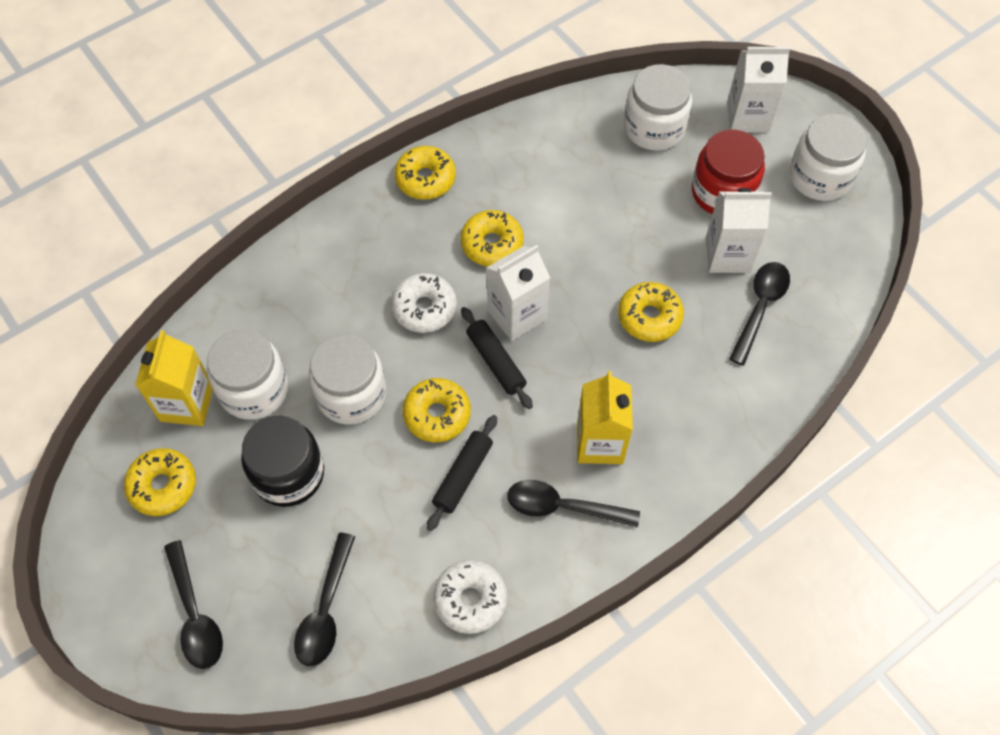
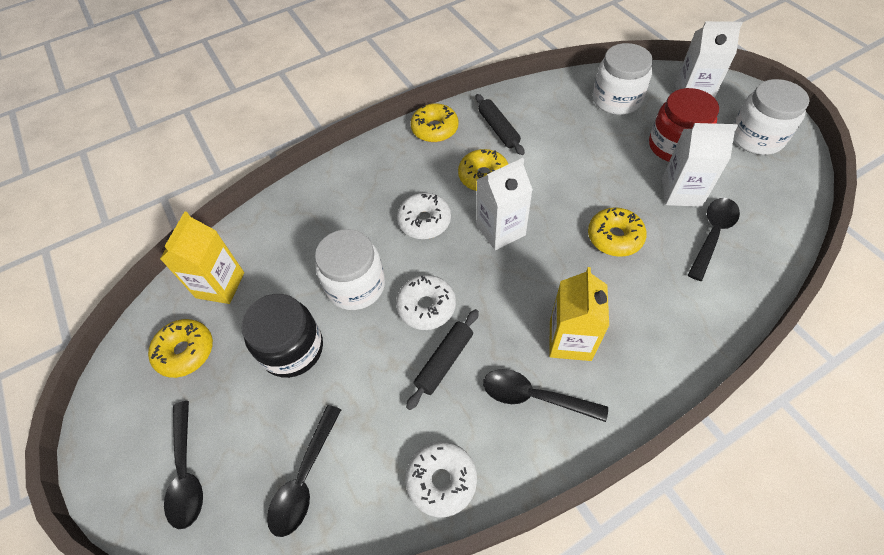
camera: 10 degrees right, 5 degrees down
white jar [207,329,288,420] -> none
yellow donut [402,378,471,442] -> white donut [396,275,456,330]
black rolling pin [461,307,533,409] -> black rolling pin moved to [475,94,525,155]

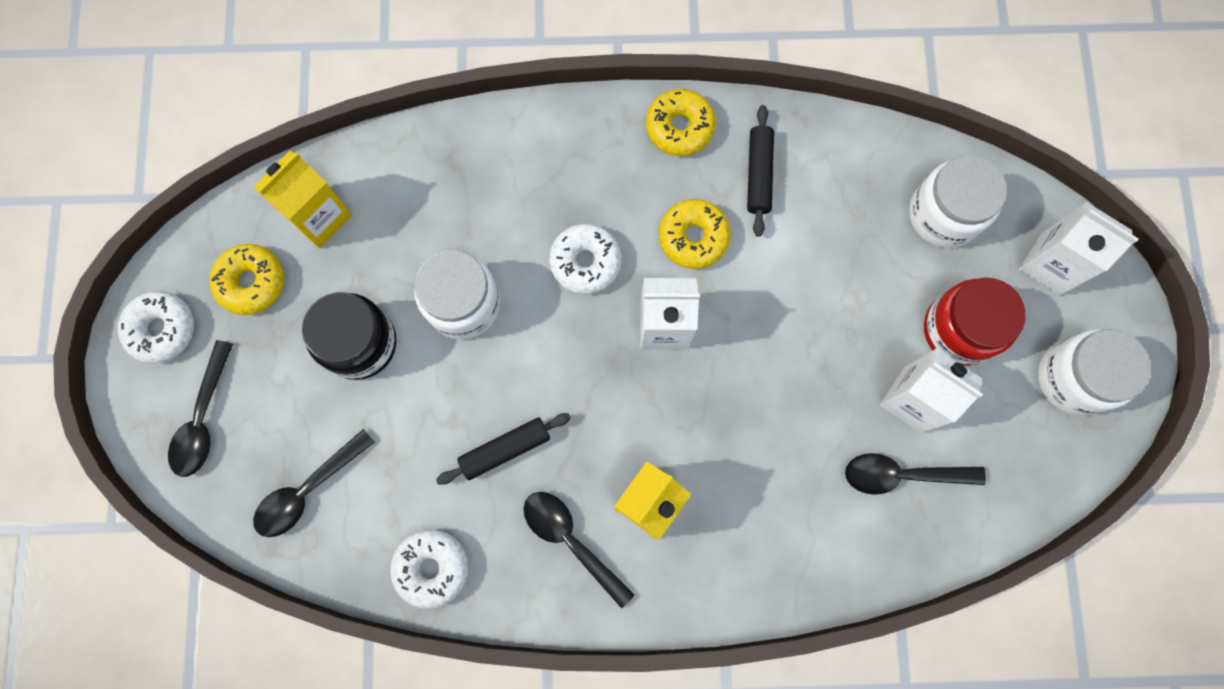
camera: 25 degrees right, 20 degrees up
white donut [396,275,456,330] -> white donut moved to [118,291,194,363]
yellow donut [588,207,647,257] -> none
black spoon [688,198,740,281] -> black spoon turned 150 degrees counterclockwise [845,453,986,495]

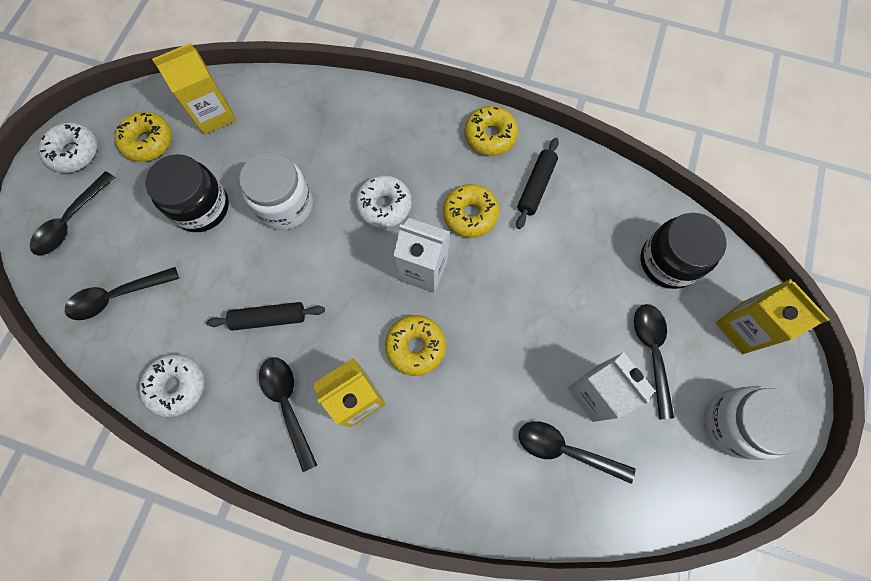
camera: 20 degrees right, 5 degrees down
white jar [909,155,1007,248] -> black jar [641,213,727,289]
red jar [924,277,1026,366] -> black spoon [634,304,674,419]
white carton [1019,202,1138,295] -> yellow carton [716,279,830,354]
none -> yellow donut [385,315,446,376]

